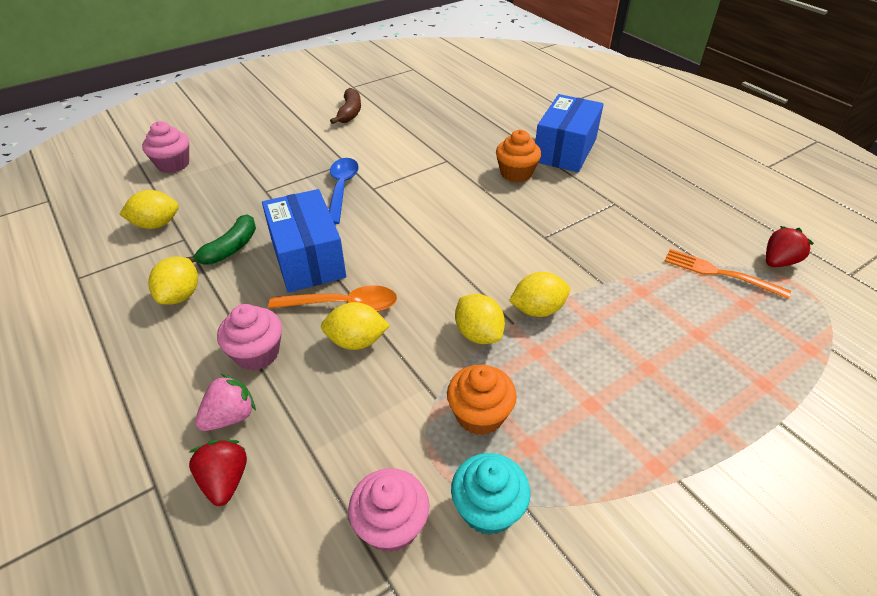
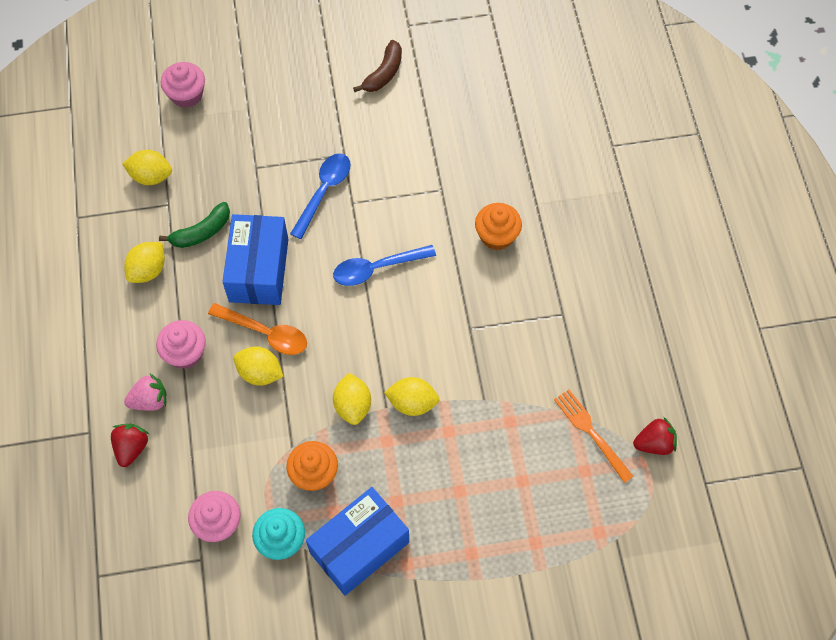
camera: 25 degrees right, 20 degrees up
blue box [535,94,604,172] -> blue box moved to [306,487,409,596]
none -> blue spoon [333,245,436,286]

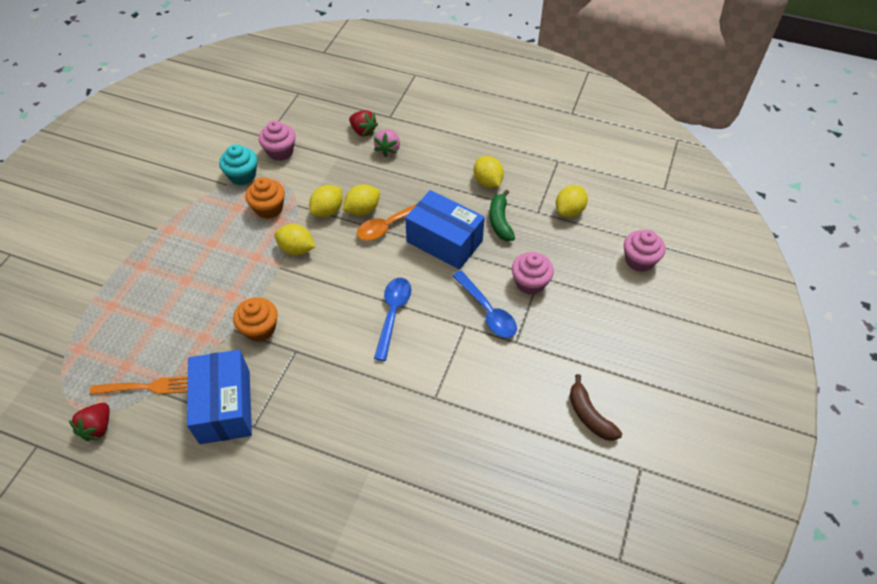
camera: 120 degrees right, 10 degrees down
pink cupcake [156,320,206,369] -> pink cupcake moved to [512,252,554,295]
blue box [306,487,409,596] -> blue box moved to [187,350,252,444]
yellow lemon [384,377,439,416] -> yellow lemon moved to [309,185,343,217]
orange cupcake [475,203,522,250] -> orange cupcake moved to [233,297,278,342]

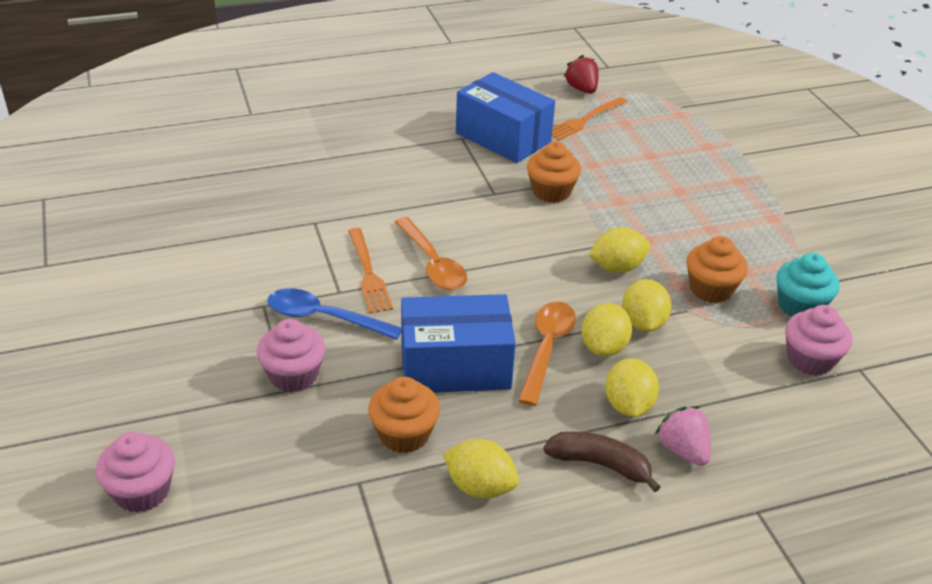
camera: 140 degrees right, 15 degrees down
red strawberry [349,110,378,136] -> none
blue spoon [374,278,411,361] -> orange spoon [395,217,467,290]
green banana [490,190,515,241] -> orange cupcake [368,377,440,453]
yellow lemon [556,185,588,217] -> yellow lemon moved to [605,358,659,417]
brown banana [570,374,622,441] -> brown banana moved to [544,432,660,492]
none -> orange fork [348,228,393,313]

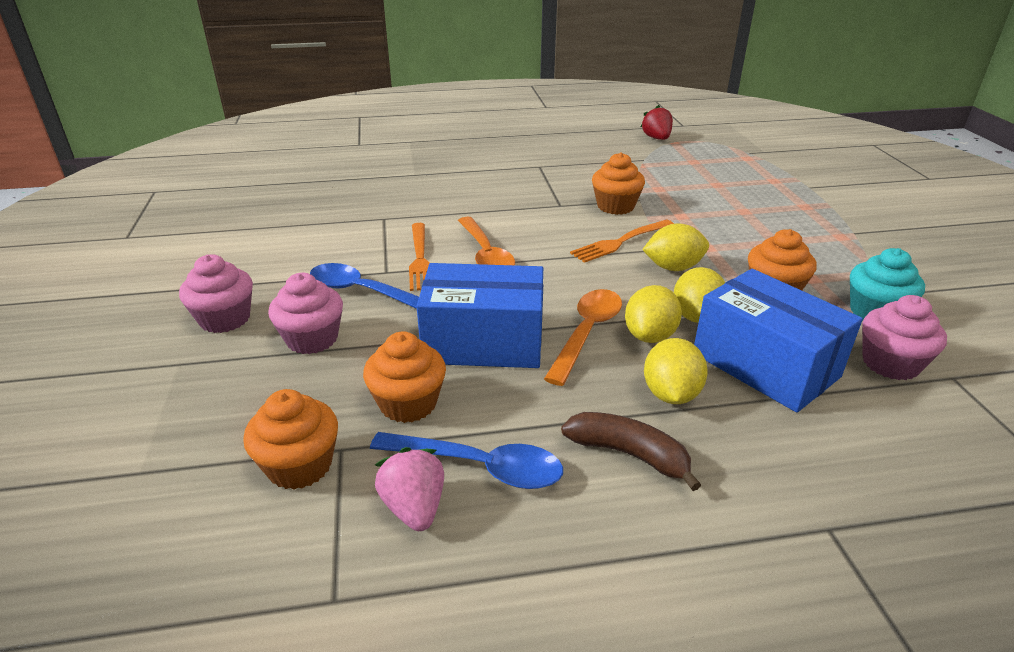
camera: 10 degrees right, 5 degrees down
pink cupcake [96,432,175,513] -> pink cupcake moved to [179,254,253,333]
yellow lemon [443,439,519,499] -> blue spoon [370,432,563,489]
blue box [456,72,555,163] -> blue box moved to [694,269,863,413]
orange fork [552,97,628,141] -> orange fork moved to [570,219,674,263]
pink strawberry [655,406,711,466] -> pink strawberry moved to [375,447,444,531]
none -> orange cupcake [243,389,338,490]

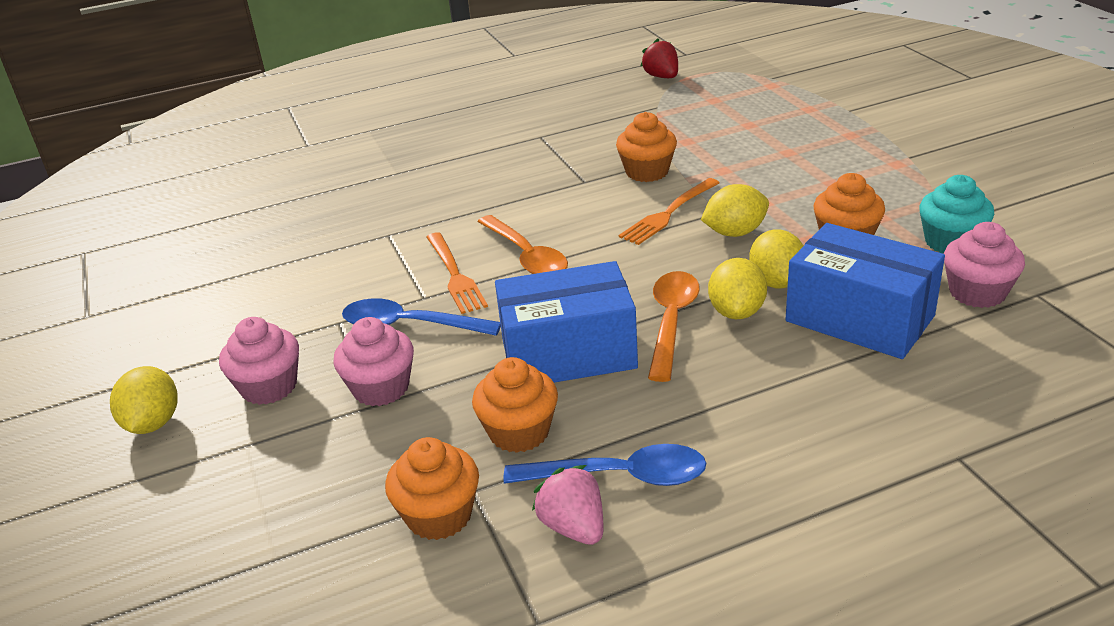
camera: 10 degrees left, 0 degrees up
brown banana [561,412,701,491] -> none
yellow lemon [644,338,708,404] -> yellow lemon moved to [110,366,177,434]

